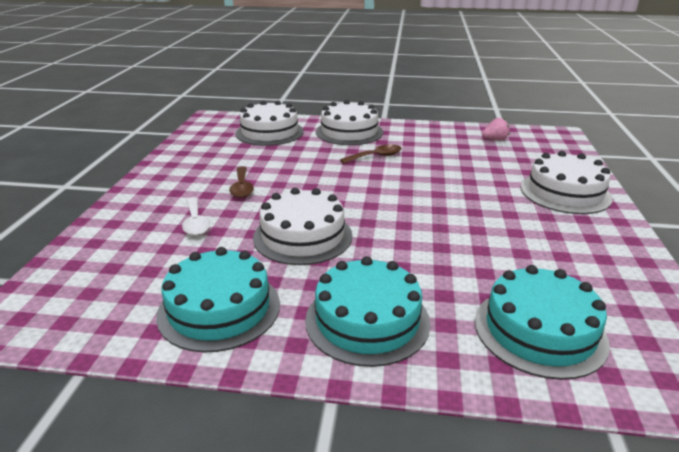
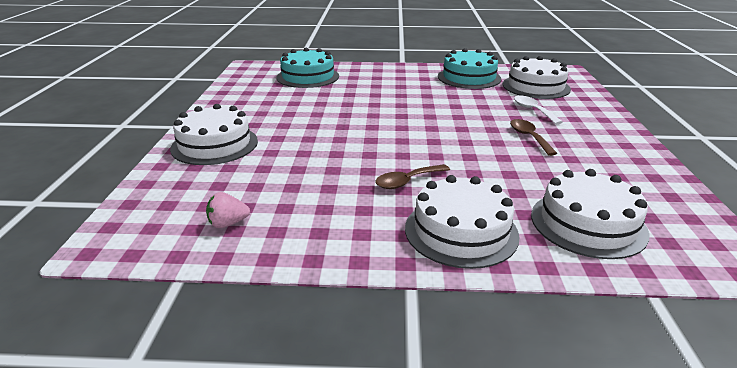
camera: 175 degrees right, 0 degrees up
white cake [253,188,353,265] -> white cake moved to [503,56,571,99]
turquoise cake [305,256,431,367] -> none

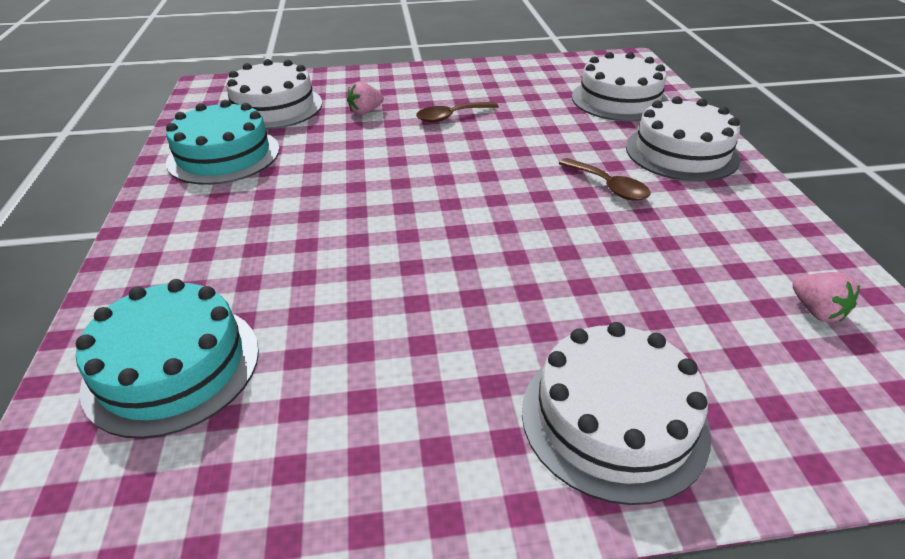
camera: 100 degrees left, 10 degrees up
white spoon [514,95,563,124] -> pink strawberry [347,81,384,115]

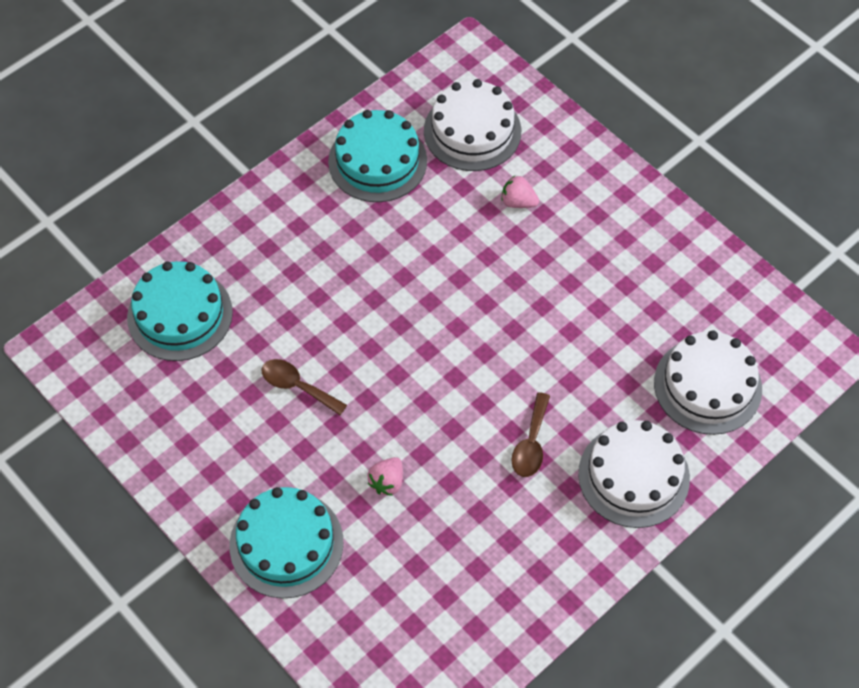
camera: 55 degrees right, 20 degrees up
brown spoon [416,102,499,123] -> brown spoon moved to [262,359,347,415]
white cake [522,322,711,505] -> turquoise cake [230,487,344,598]
pink strawberry [792,272,860,322] -> pink strawberry moved to [367,457,403,496]

